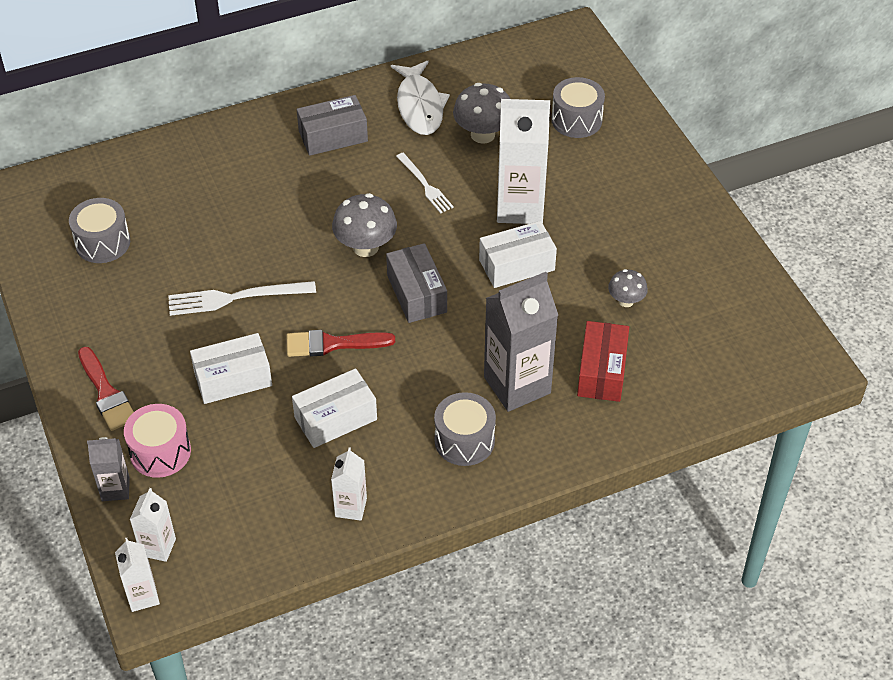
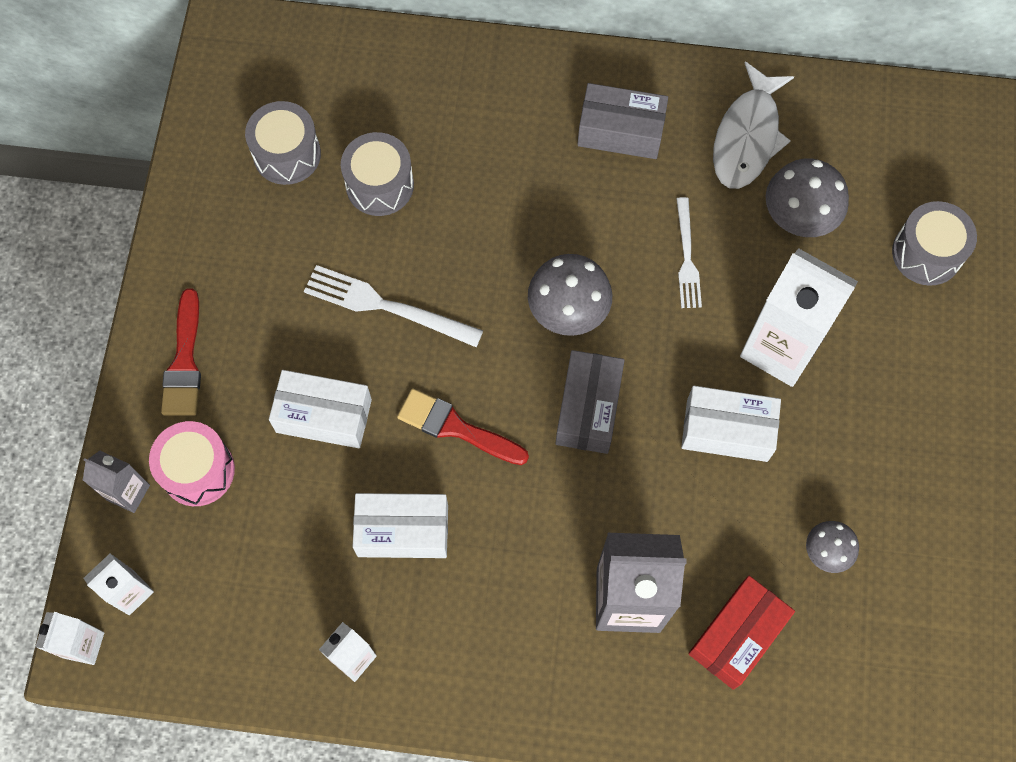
camera: 30 degrees right, 20 degrees up
grey drum [434,392,496,466] -> grey drum moved to [341,132,414,216]

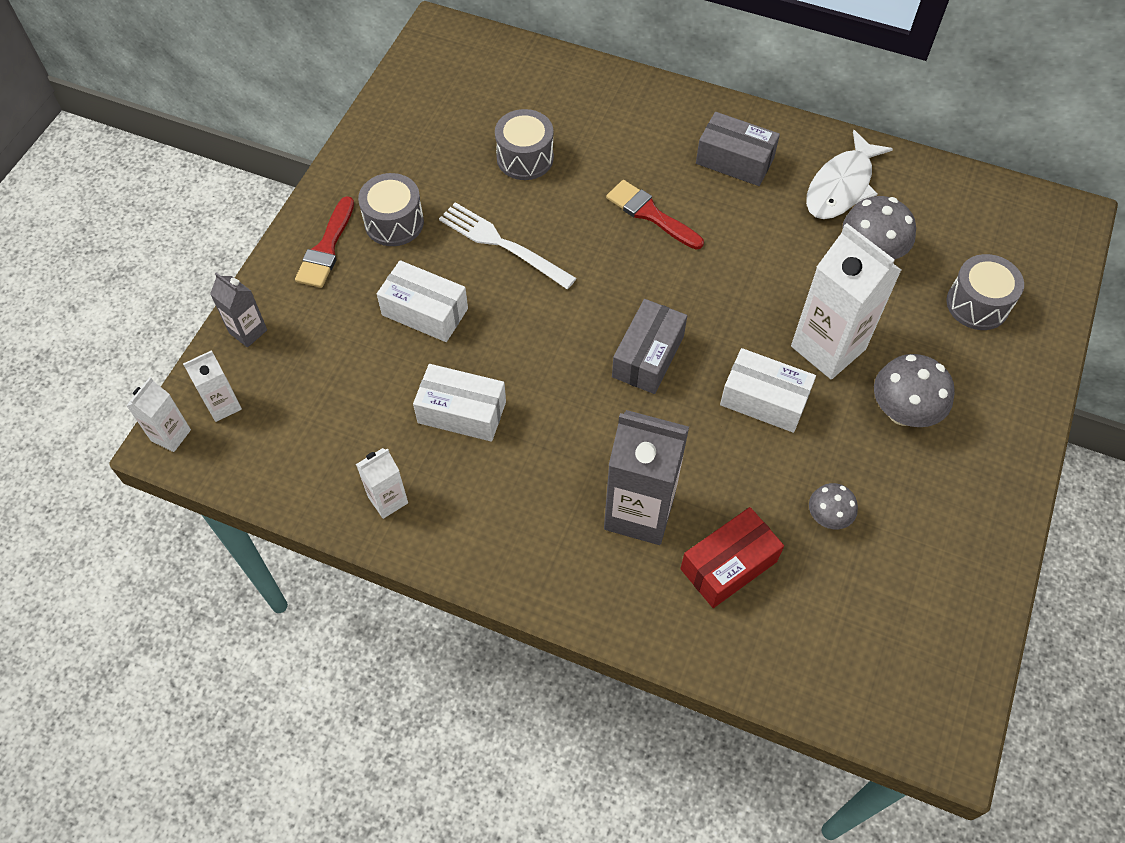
camera: 15 degrees right, 10 degrees down
pink drum [149,421,235,506] -> none
grey drum [245,101,321,185] -> grey drum moved to [358,173,424,246]
red brush [397,388,529,465] -> red brush moved to [606,180,704,250]
grey mushroom [528,254,612,336] -> grey mushroom moved to [874,354,955,427]
white fork [676,197,702,308] -> none

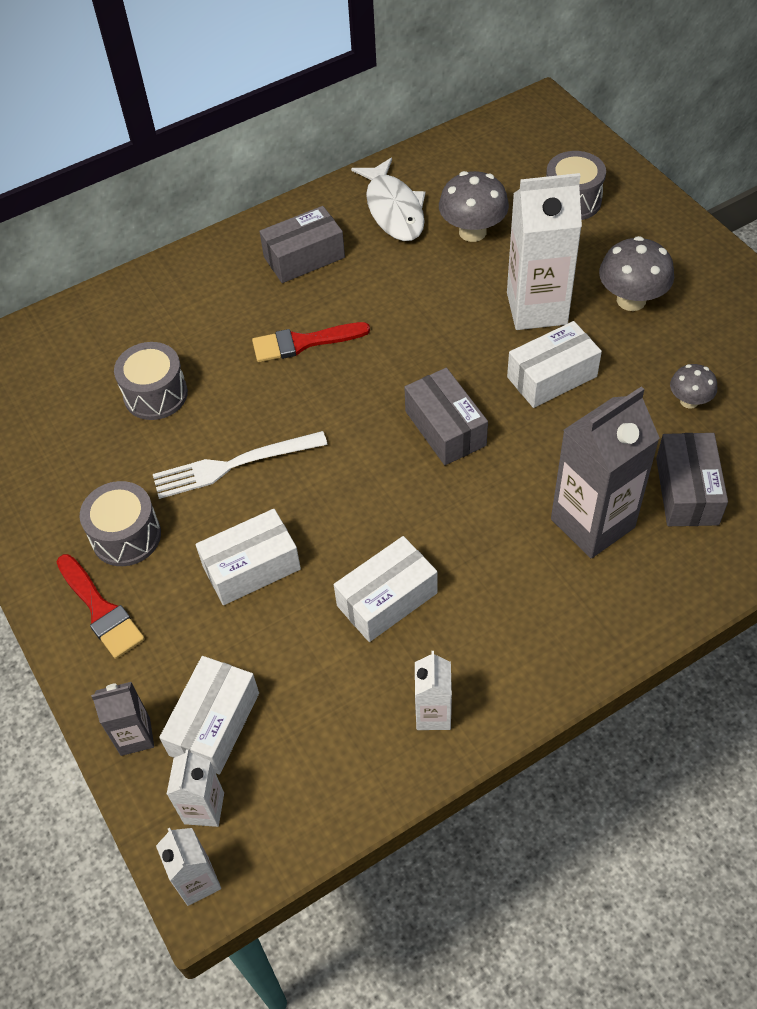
camera: 50 degrees left, 5 degrees down
red box [680,507,784,608] -> grey box [656,433,728,526]
none -> white box [159,656,259,775]

